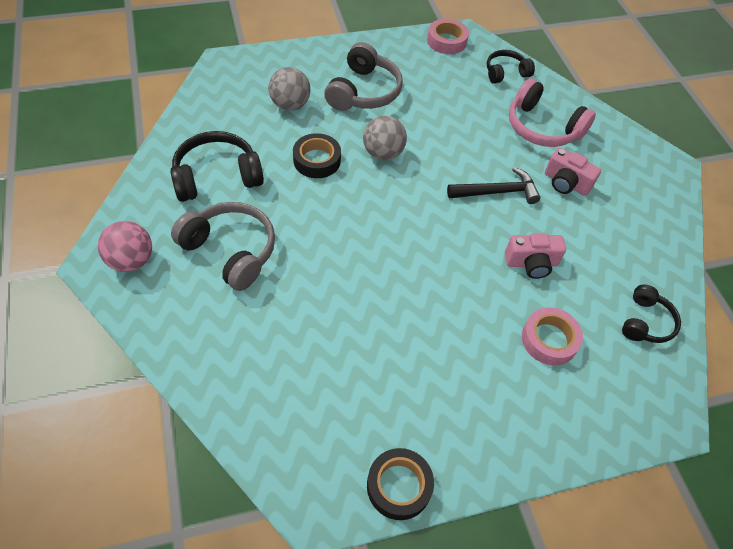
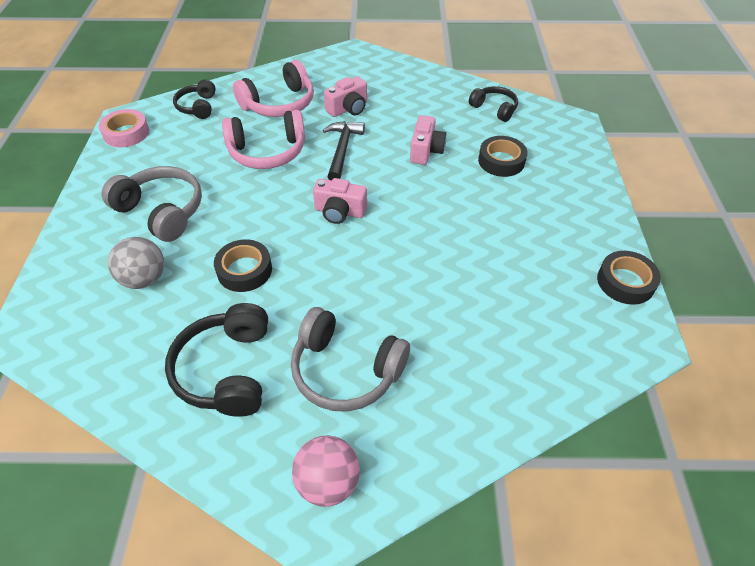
camera: 70 degrees left, 5 degrees down
grey headphones [171,202,275,291] -> grey headphones turned 120 degrees counterclockwise [291,307,410,412]
grey ball [363,115,407,160] -> none
pink tape [522,307,583,365] -> black tape [478,136,528,177]
none -> pink headphones [222,110,305,169]
none -> pink camera [313,178,367,224]

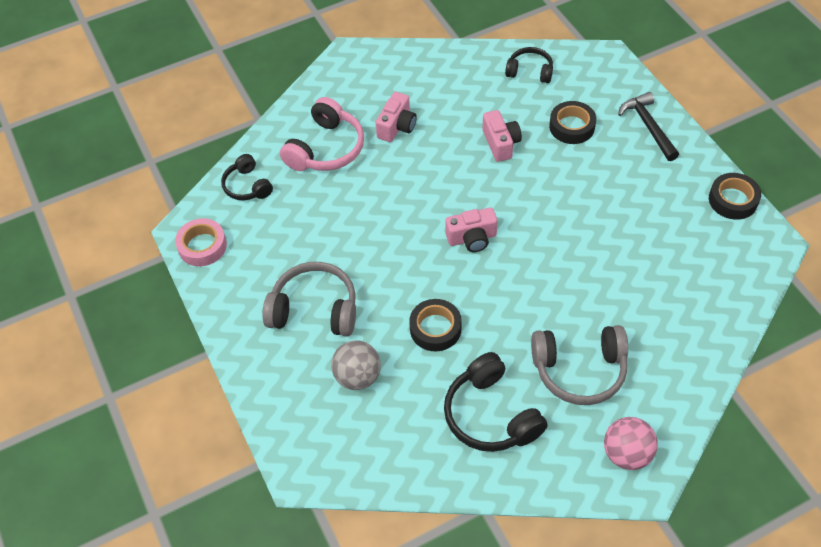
camera: 25 degrees left, 5 degrees up
pink headphones [222,110,305,169] -> none
black hammer [323,121,365,180] -> black hammer moved to [618,92,679,161]

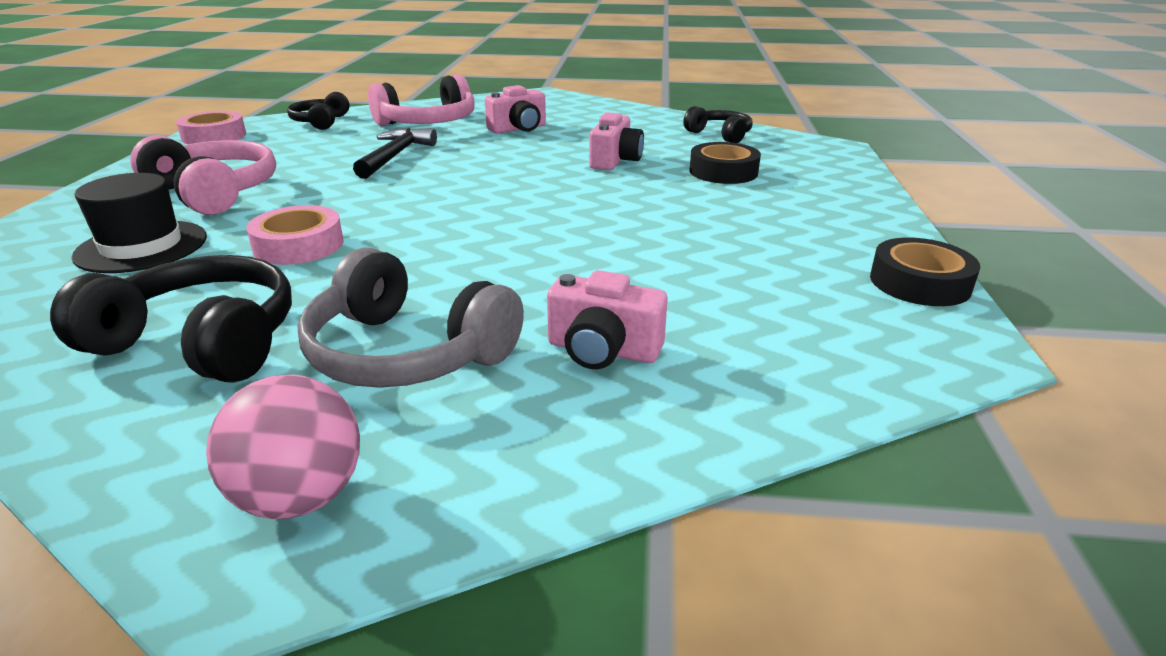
camera: 30 degrees right, 25 degrees down
grey headphones [262,262,356,336] -> pink headphones [130,135,276,215]
grey ball [331,340,381,390] -> black hat [72,173,207,273]
black tape [409,299,462,351] -> pink tape [246,205,344,265]
black headphones [444,352,548,452] -> black headphones turned 105 degrees clockwise [50,255,292,383]
pink camera [446,208,498,252] -> pink camera moved to [547,270,668,369]
black hammer [618,92,679,161] -> black hammer moved to [353,128,437,179]

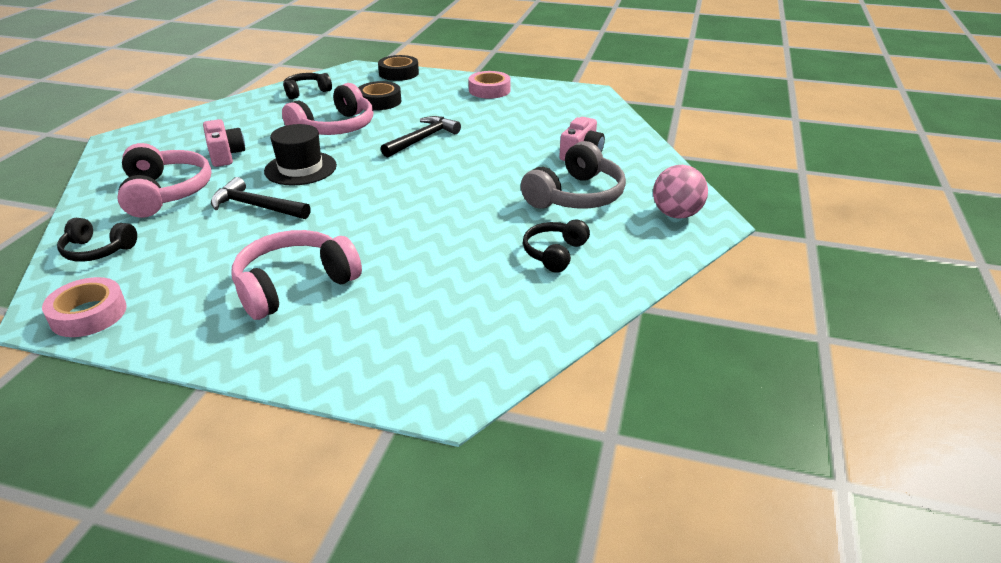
camera: 80 degrees left, 5 degrees up
black headphones [50,255,292,383] -> black headphones [523,219,590,273], size x0.61
black hat [72,173,207,273] -> black hat moved to [264,124,337,185]
pink tape [246,205,344,265] -> pink tape moved to [469,71,511,99]
pink camera [589,112,644,170] -> pink headphones [282,83,373,135]
black tape [870,238,980,306] -> black tape moved to [378,55,419,81]
none -> black hammer [381,116,461,158]

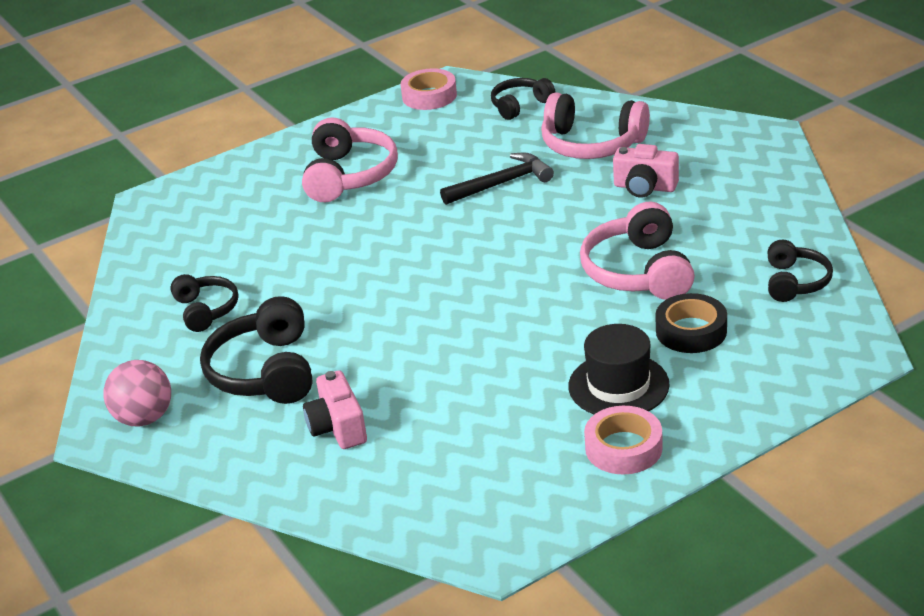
camera: 135 degrees right, 0 degrees up
black hat [264,124,337,185] -> black hat moved to [568,324,670,414]
black tape [378,55,419,81] -> none
black hammer [381,116,461,158] -> none
grey headphones [521,141,626,209] -> black headphones [200,296,312,404]

